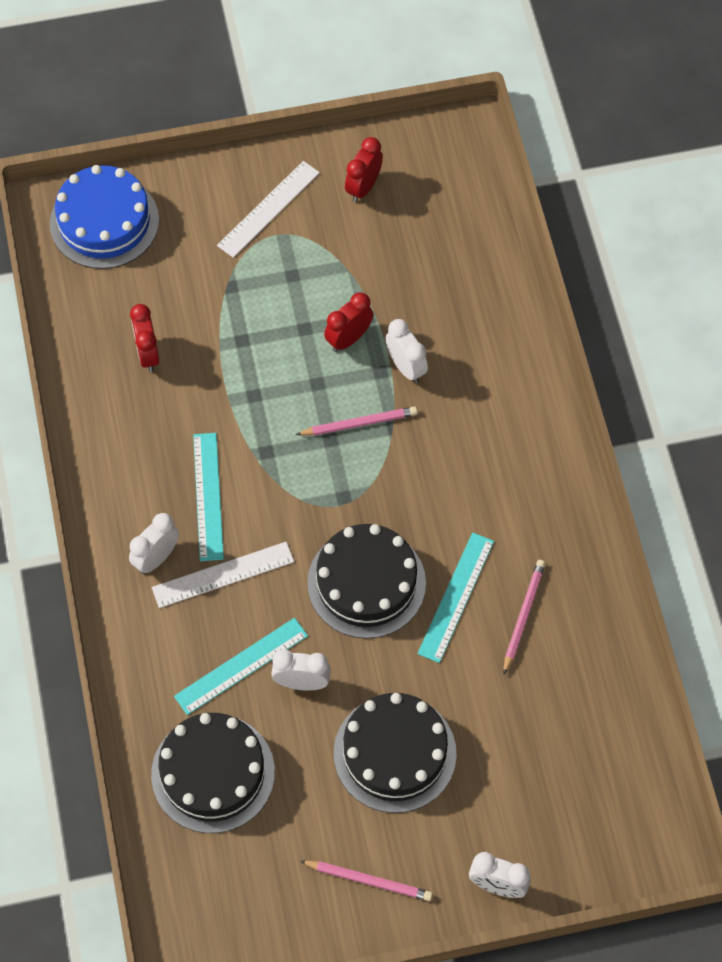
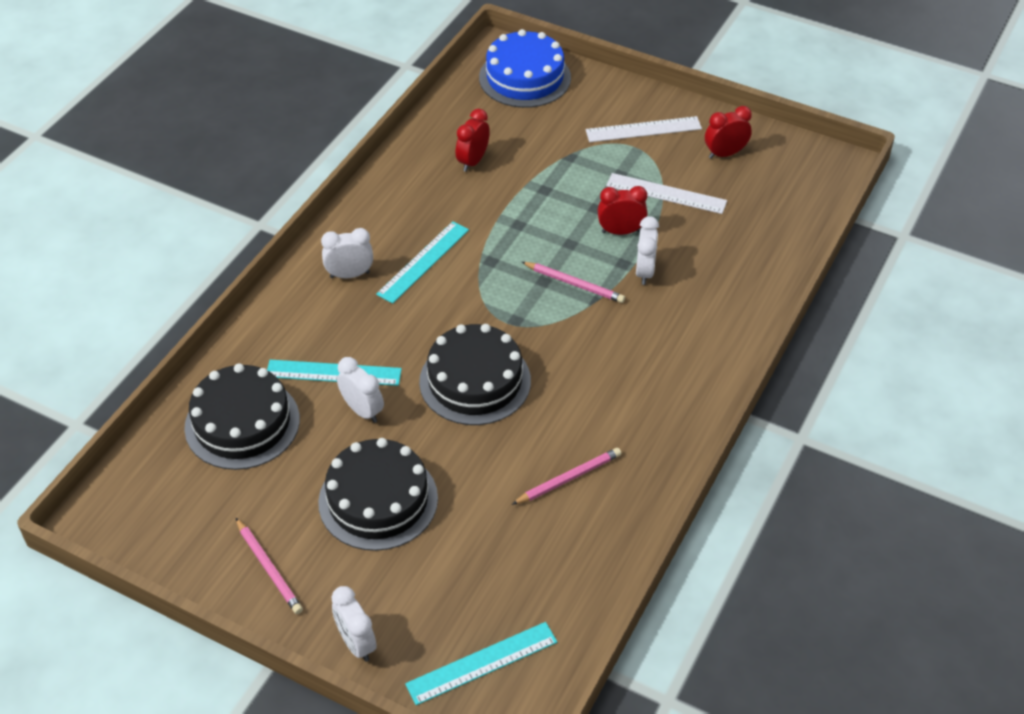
camera: 40 degrees right, 15 degrees down
white ruler [152,542,294,608] -> white ruler moved to [606,173,727,214]
turquoise ruler [417,532,494,663] -> turquoise ruler moved to [405,622,557,705]

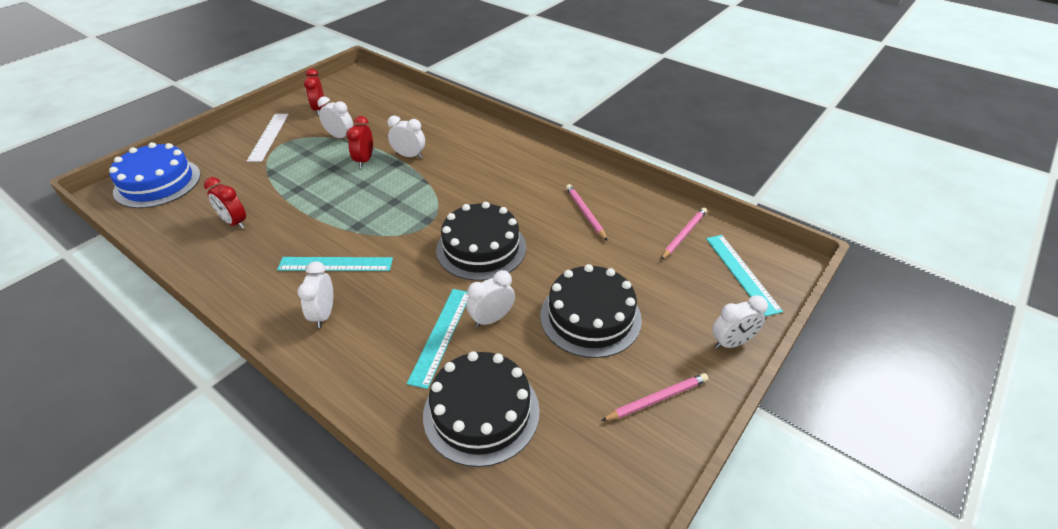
camera: 80 degrees left, 5 degrees down
turquoise ruler [376,221,469,304] -> turquoise ruler turned 45 degrees counterclockwise [277,257,393,271]
pink pencil [522,262,625,303] -> pink pencil moved to [661,207,707,260]
white ruler [606,173,727,214] -> white clock [318,97,353,140]

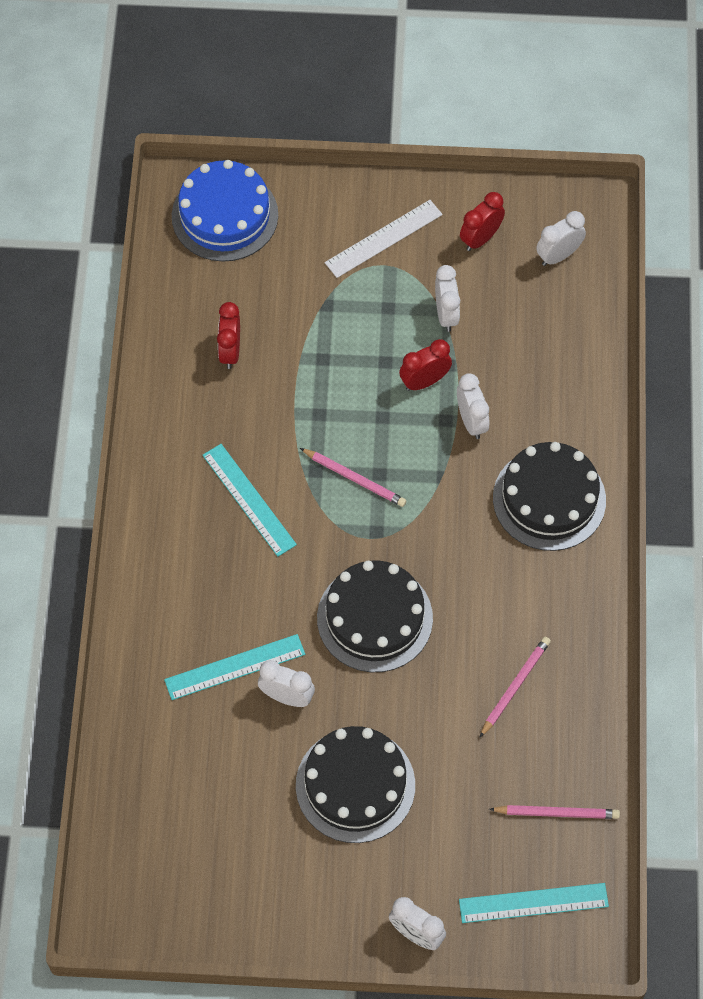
camera: 55 degrees right, 20 degrees up
white clock [298,261,333,328] -> white clock moved to [536,211,586,266]
black cake [423,351,540,467] -> black cake moved to [493,442,606,551]
pink pencil [601,373,708,421] -> pink pencil moved to [300,448,407,507]
turquoise ruler [706,235,783,317] -> turquoise ruler turned 45 degrees clockwise [459,883,609,923]

